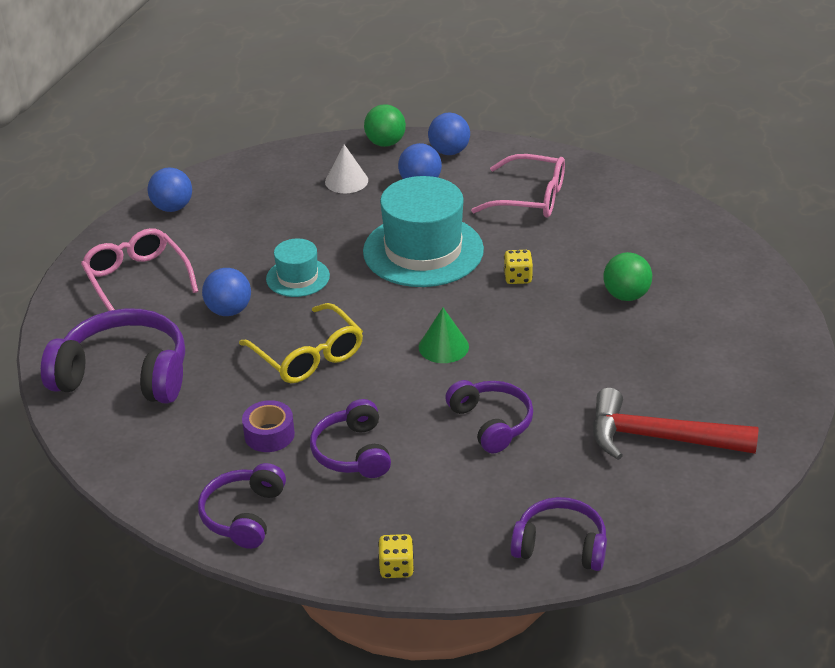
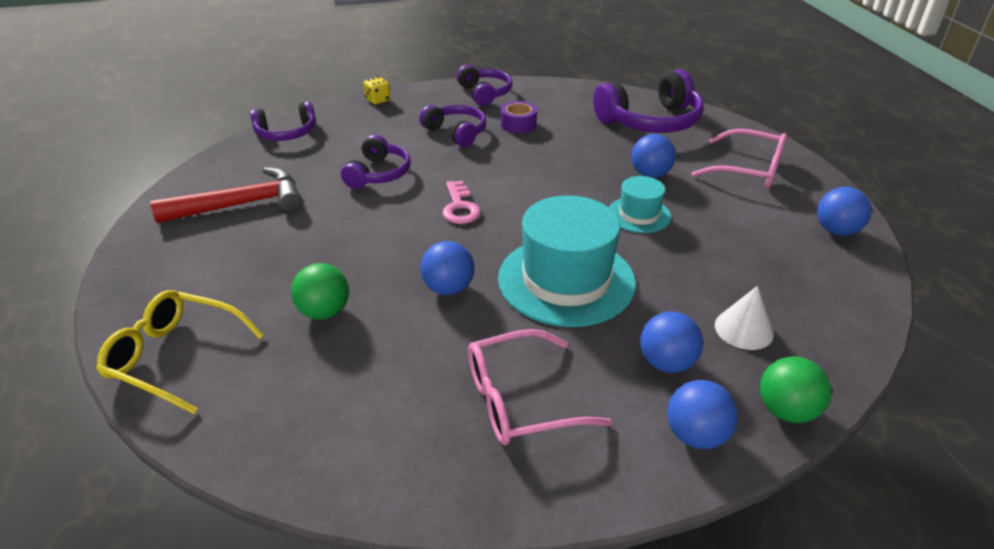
camera: 145 degrees right, 0 degrees up
yellow glasses [239,303,363,383] -> yellow glasses moved to [96,290,264,414]
green cone [419,308,469,363] -> pink key [442,180,481,224]
purple headphones [445,380,533,453] -> purple headphones turned 105 degrees counterclockwise [341,135,411,189]
yellow dice [504,250,533,284] -> blue ball [420,241,474,295]

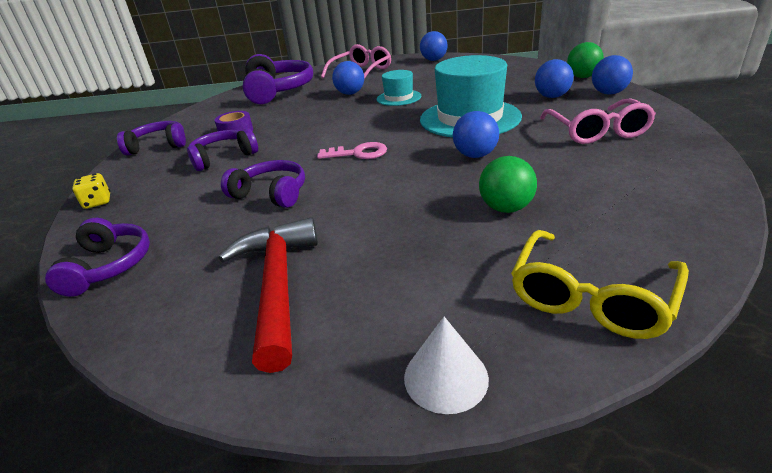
camera: 75 degrees left, 5 degrees down
white cone [715,286,774,350] -> white cone moved to [404,317,489,414]

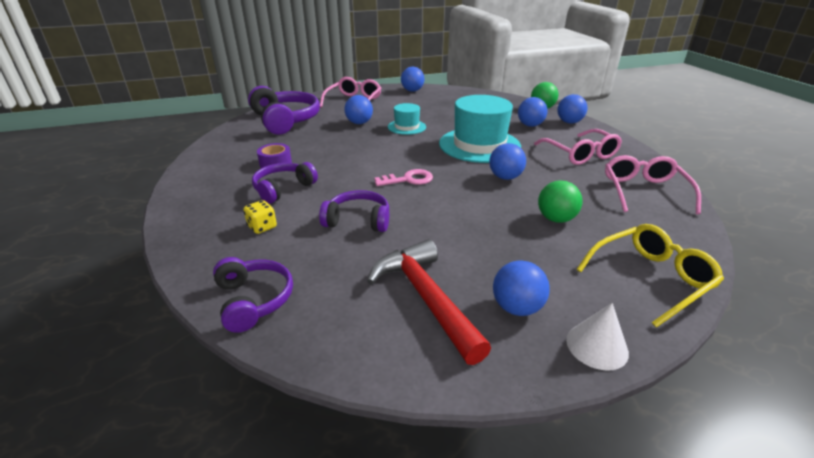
camera: 20 degrees left, 0 degrees up
yellow dice [72,173,110,209] -> yellow dice moved to [243,200,277,234]
purple headphones [117,121,186,156] -> none
yellow glasses [511,230,689,339] -> yellow glasses turned 135 degrees counterclockwise [576,224,724,328]
none -> blue ball [493,260,550,316]
none -> pink glasses [605,155,701,214]

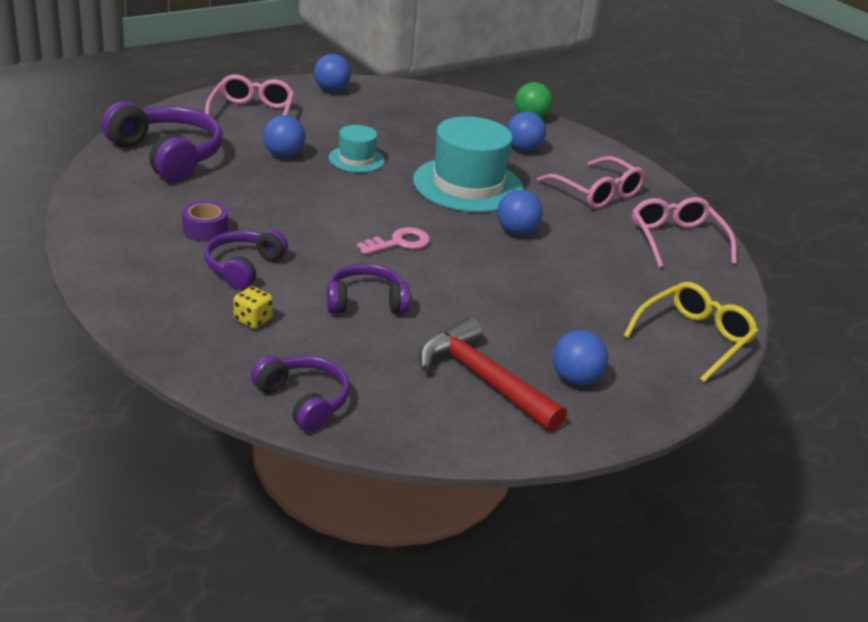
camera: 20 degrees left, 0 degrees up
green ball [538,180,583,223] -> none
blue ball [557,94,588,124] -> none
white cone [566,303,629,371] -> none

